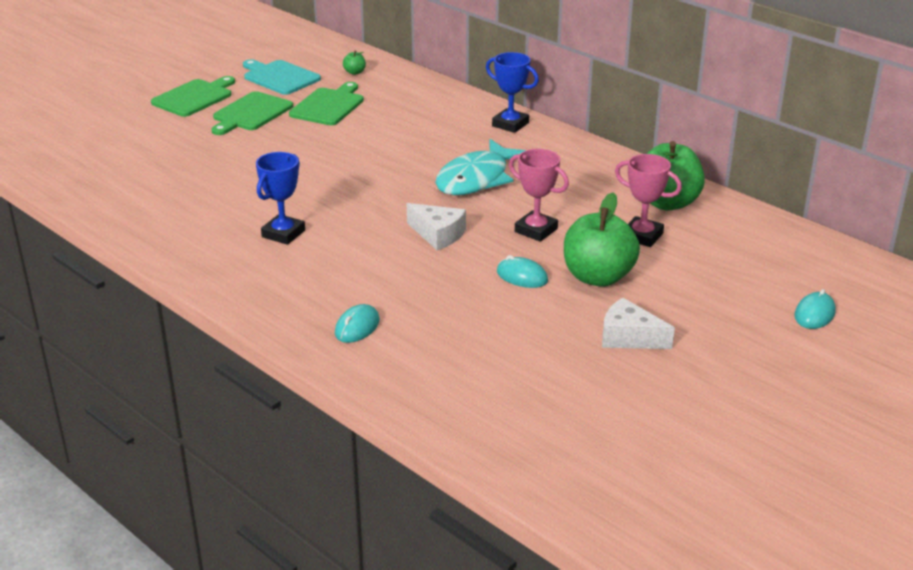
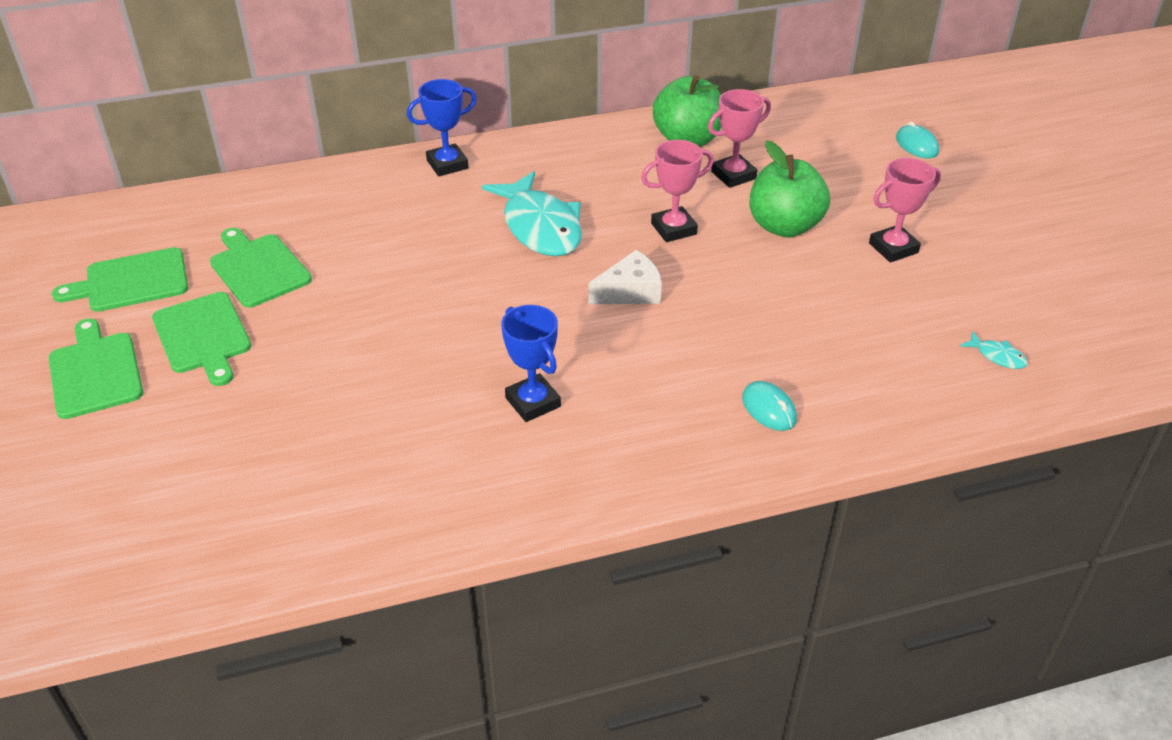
camera: 60 degrees left, 10 degrees up
turquoise cutting board [243,59,321,95] -> green cutting board [52,247,188,312]
green apple [343,51,366,75] -> none
turquoise mouse [497,255,548,288] -> none
white cheese [602,298,675,349] -> pink trophy [869,158,941,262]
none -> turquoise fish [960,331,1028,369]

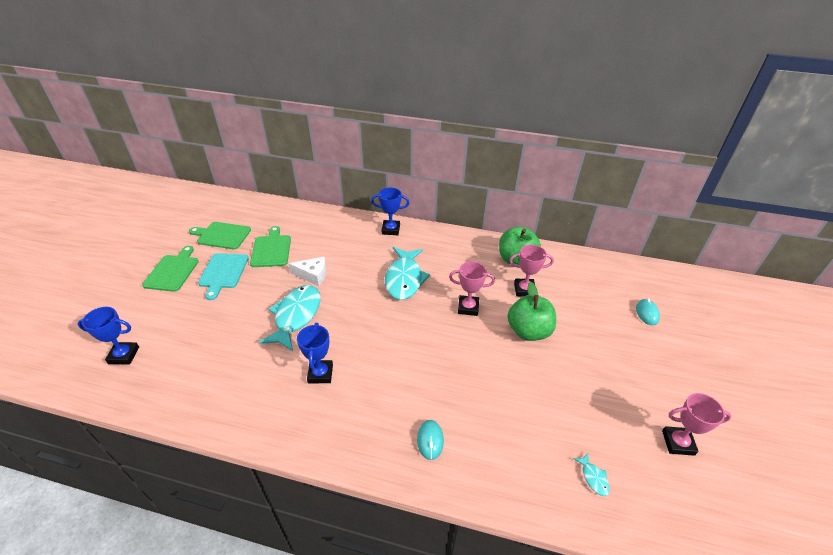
camera: 30 degrees right, 0 degrees up
green cutting board [152,292,251,386] -> turquoise cutting board [198,253,249,300]
white cheese [589,250,662,304] -> white cheese moved to [288,257,327,286]
pink trophy [869,158,941,262] -> pink trophy moved to [662,393,731,456]
none -> blue trophy [77,307,139,364]
none -> turquoise fish [258,285,321,351]

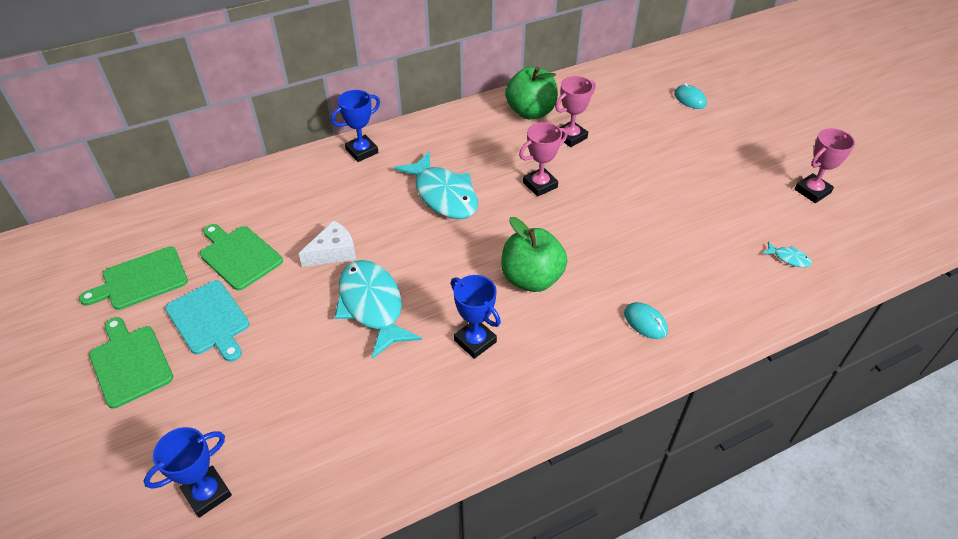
camera: 40 degrees left, 5 degrees up
green apple [508,281,556,341] -> green apple moved to [501,217,567,292]

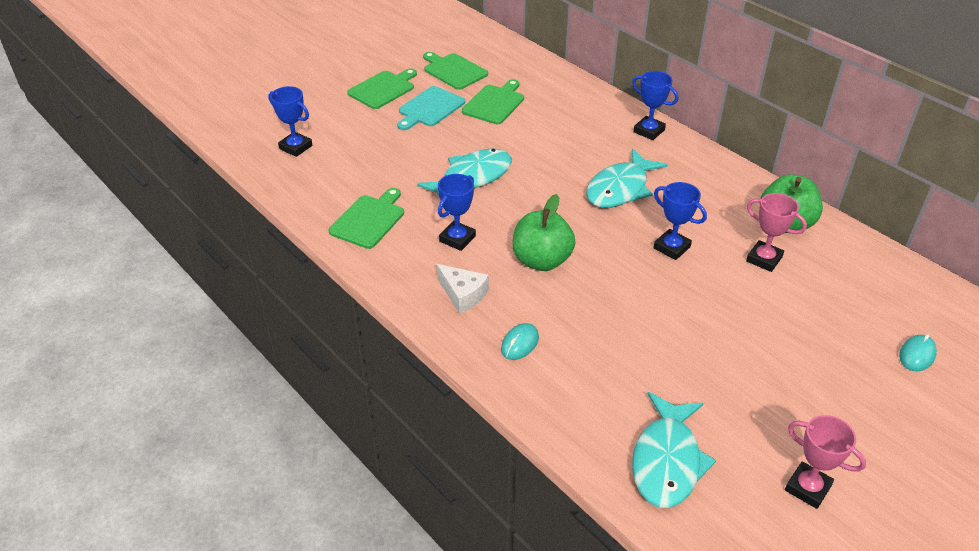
camera: 75 degrees right, 5 degrees down
white cheese [299,221,356,267] -> white cheese moved to [437,264,489,314]
pink trophy [519,122,567,197] -> blue trophy [654,182,707,260]
turquoise fish [763,241,812,267] -> turquoise fish [632,392,716,508], size x2.47
none -> green cutting board [329,188,404,249]

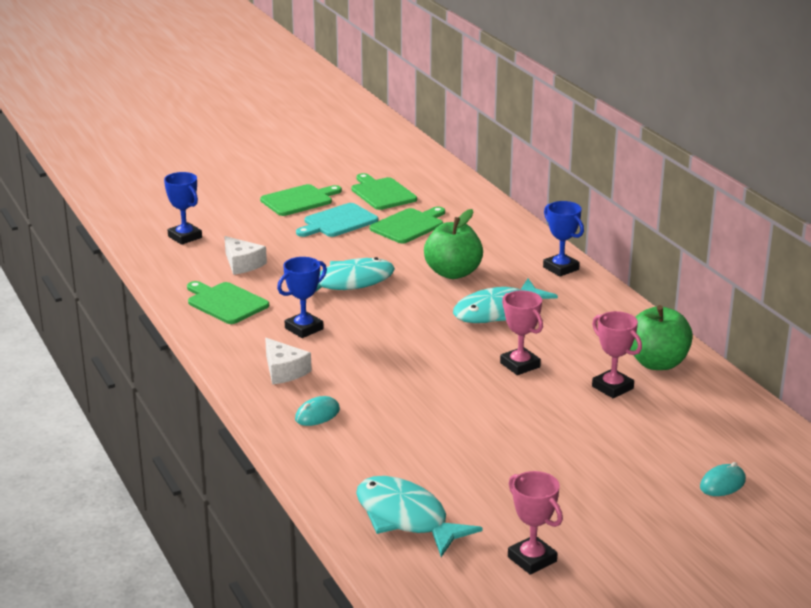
camera: 15 degrees right, 15 degrees down
green cutting board [329,188,404,249] -> green cutting board turned 90 degrees counterclockwise [187,281,269,324]
green apple [513,194,576,271] -> green apple moved to [424,209,483,279]
turquoise fish [632,392,716,508] -> turquoise fish turned 105 degrees clockwise [356,476,483,557]
blue trophy [654,182,707,260] -> pink trophy [500,290,543,375]
none -> white cheese [224,236,267,275]

